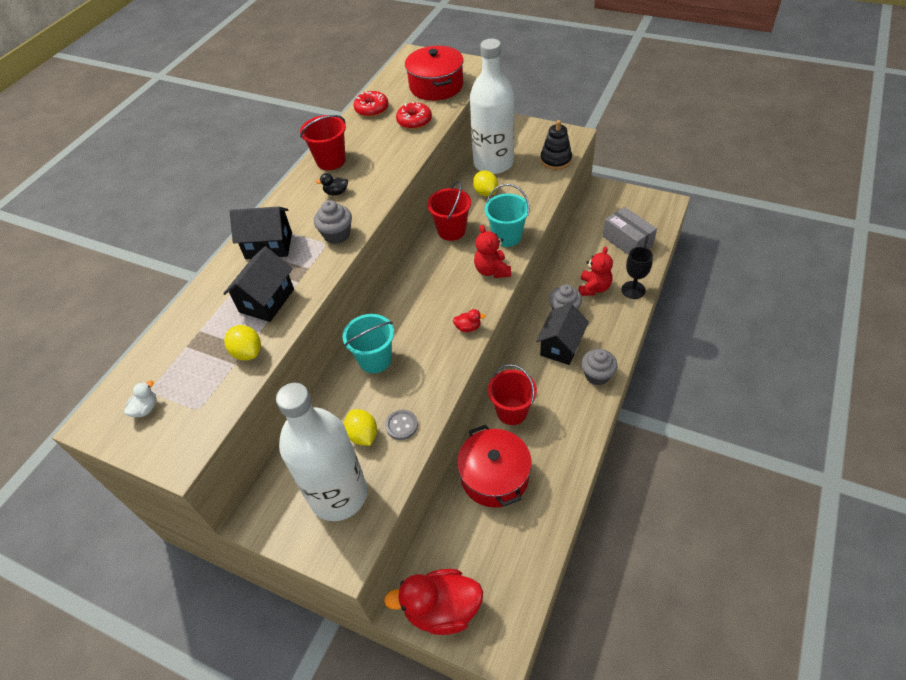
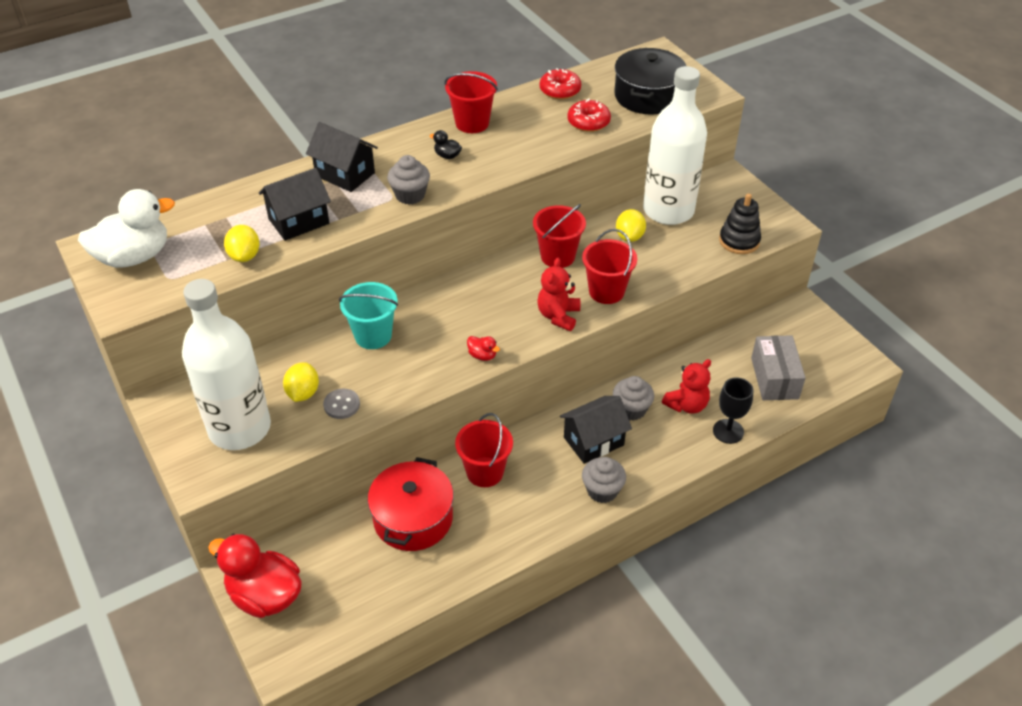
camera: 30 degrees right, 5 degrees down
white duck [124,381,157,417] -> white duck [78,189,175,268], size x2.47
red pot [405,46,464,101] -> black pot [614,48,686,114]
turquoise bucket [485,184,530,247] -> red bucket [582,229,637,304]

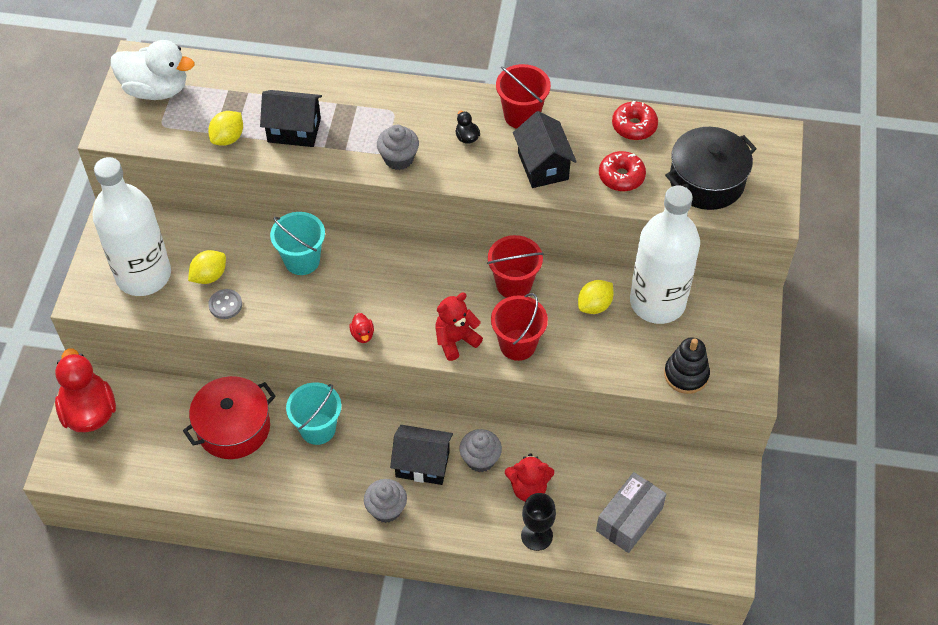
camera: 40 degrees right, 10 degrees up
black house [306,122,378,192] -> black house moved to [513,111,577,188]
red bucket [455,413,513,487] -> turquoise bucket [286,383,341,445]

